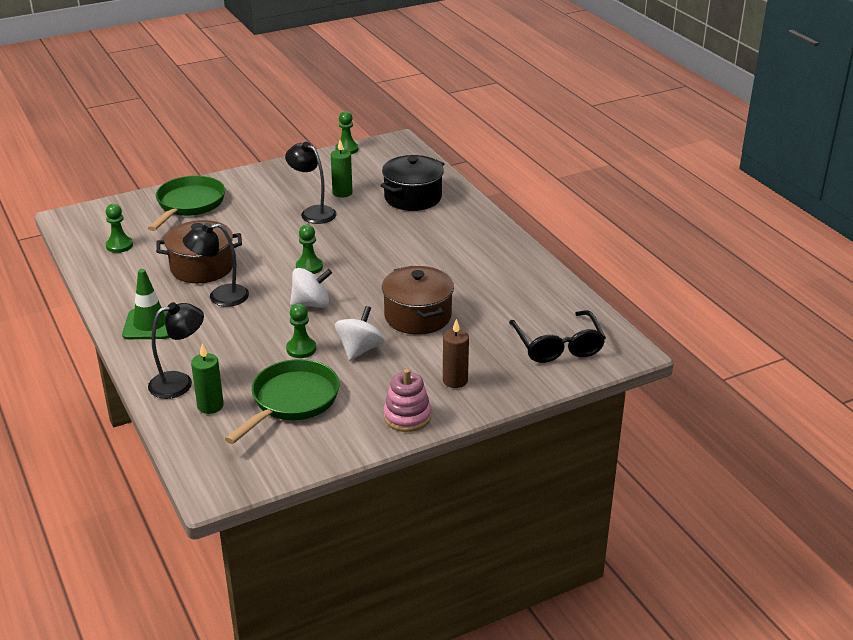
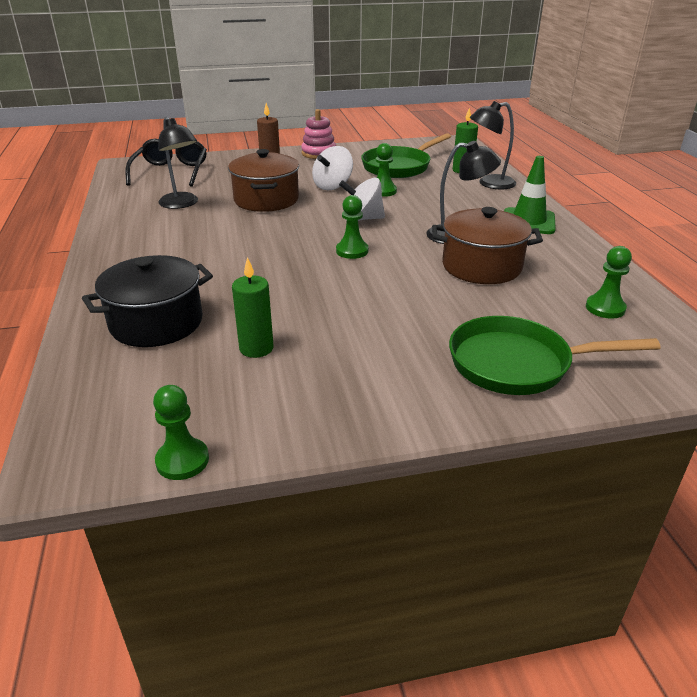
camera: 165 degrees left, 0 degrees up
green pan [148,176,225,231] -> green pan turned 60 degrees clockwise [449,316,660,395]
black lamp [285,142,337,224] -> black lamp moved to [158,117,198,209]

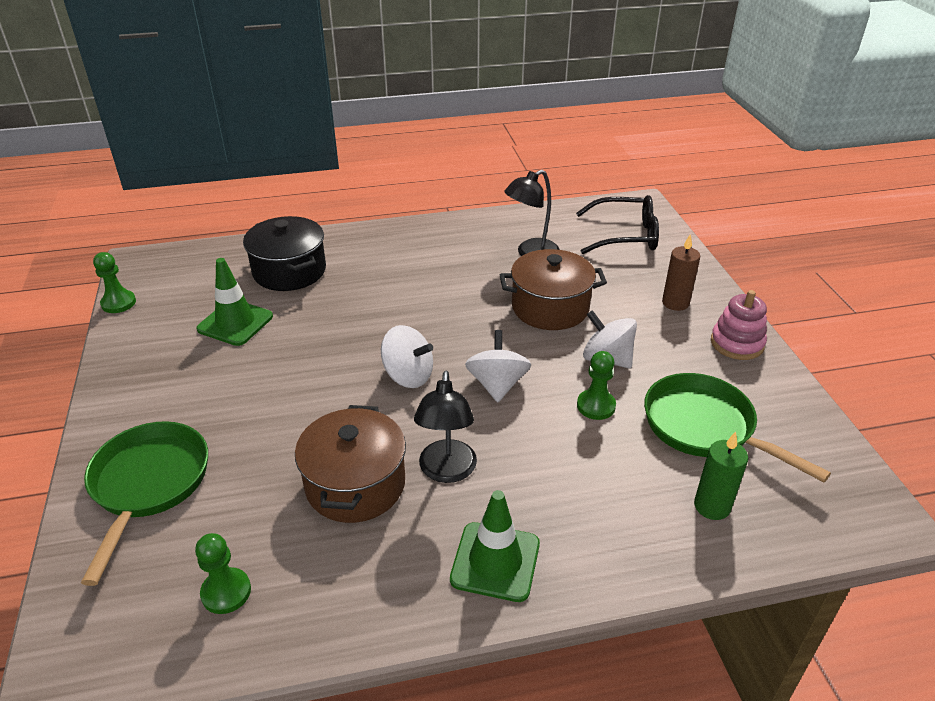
camera: 90 degrees right, 5 degrees up
green candle [232,257,273,358] -> green traffic cone [197,258,273,346]
green pawn [336,195,369,259] -> white spinning top [381,325,433,388]
black lamp [470,101,516,189] -> none

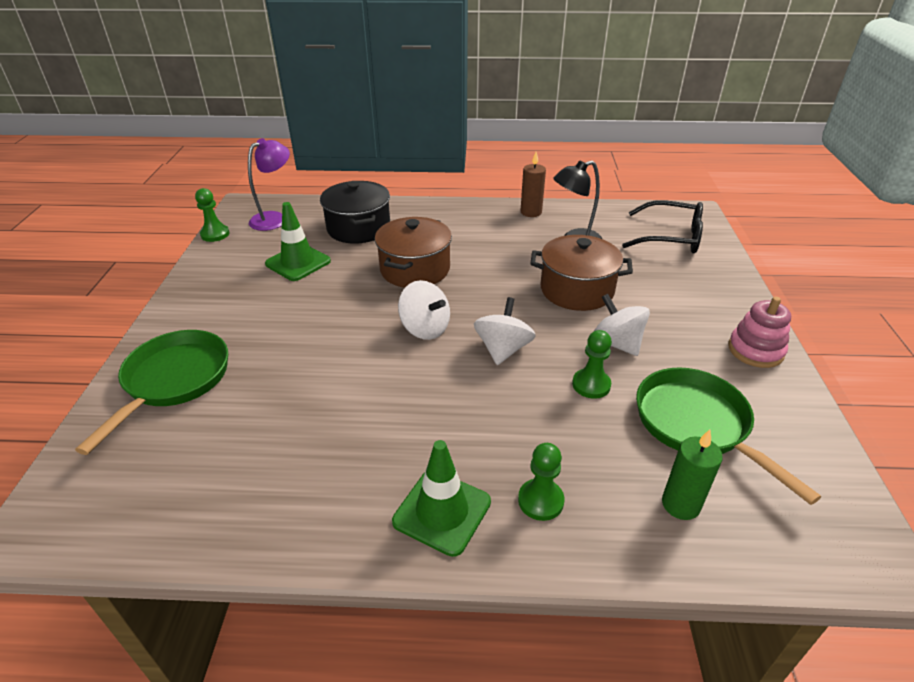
camera: 15 degrees right, 0 degrees up
green pawn [195,533,251,614] -> green pawn moved to [518,443,564,521]
brown pot [295,405,406,523] -> brown pot moved to [375,217,452,288]
black lamp [414,371,477,483] -> none
brown candle [662,234,700,311] -> brown candle moved to [520,152,546,217]
none -> purple lamp [248,138,290,231]

